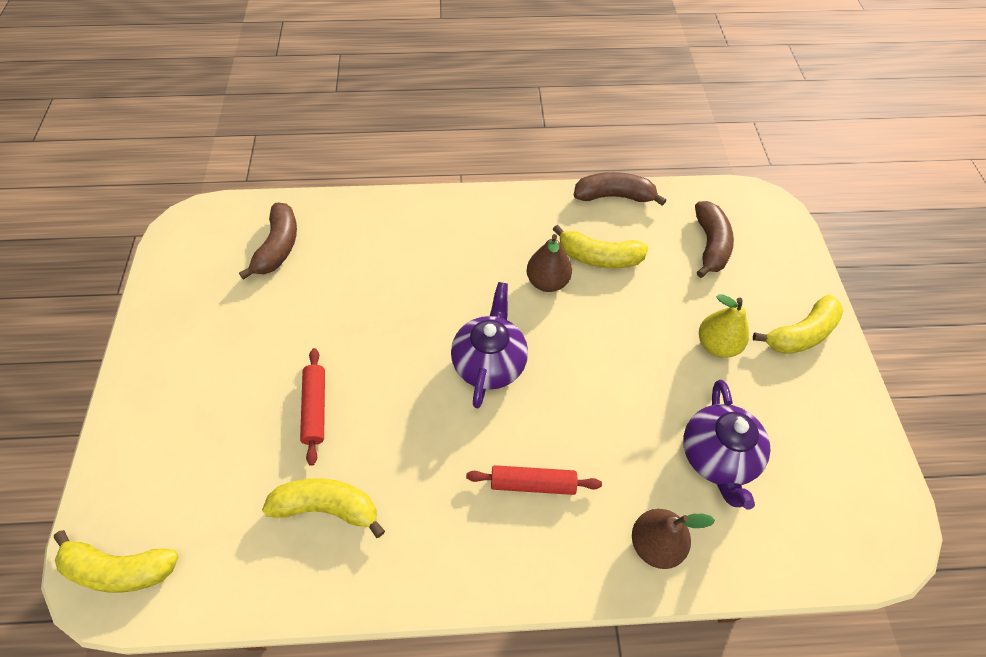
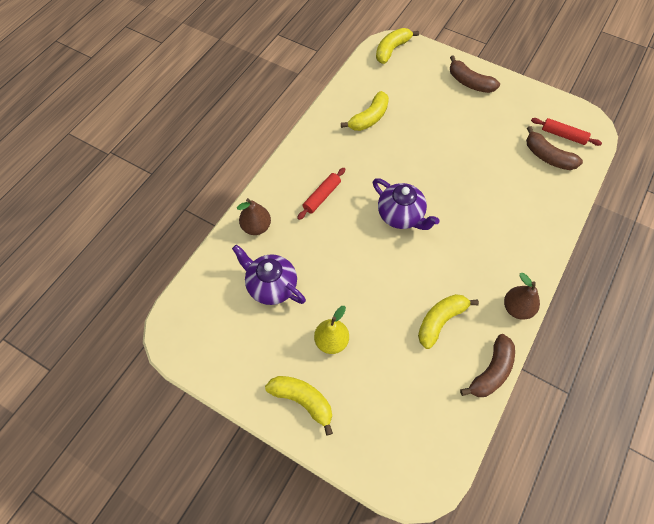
camera: 125 degrees right, 5 degrees up
red rolling pin [300,348,325,466] -> red rolling pin moved to [531,118,602,146]
brown pear [527,234,572,292] -> brown pear moved to [504,273,540,320]
brown banana [695,201,734,278] -> brown banana moved to [450,55,500,93]
yellow banana [753,295,843,354] -> yellow banana turned 120 degrees clockwise [265,376,333,435]

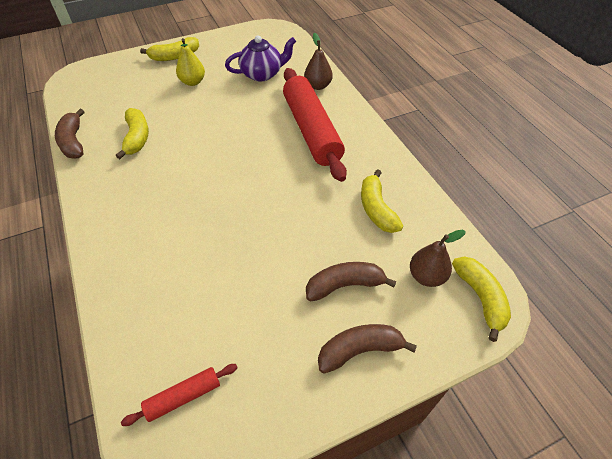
camera: 125 degrees right, 10 degrees down
red rolling pin [297,168,346,220] -> red rolling pin [283,68,347,182], size x2.22
purple teapot [373,178,440,230] -> none
brown pear [504,273,540,320] -> brown pear moved to [410,230,466,287]
brown banana [526,126,583,170] -> brown banana moved to [306,262,396,302]

